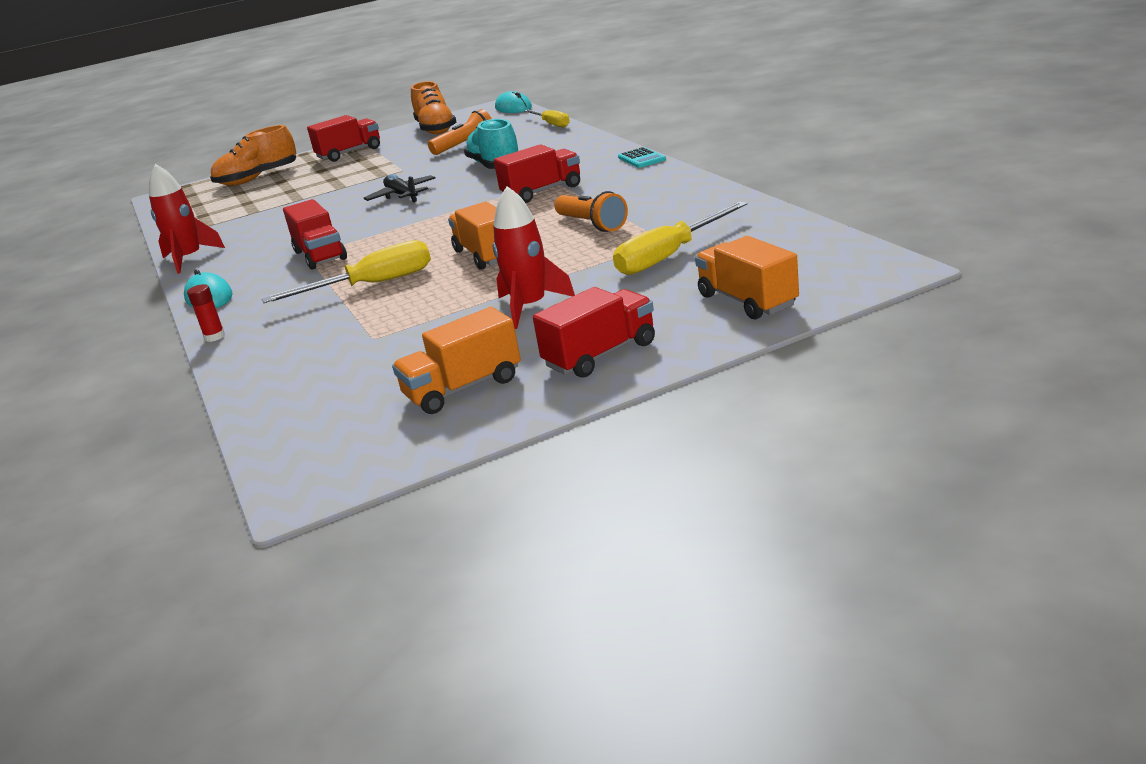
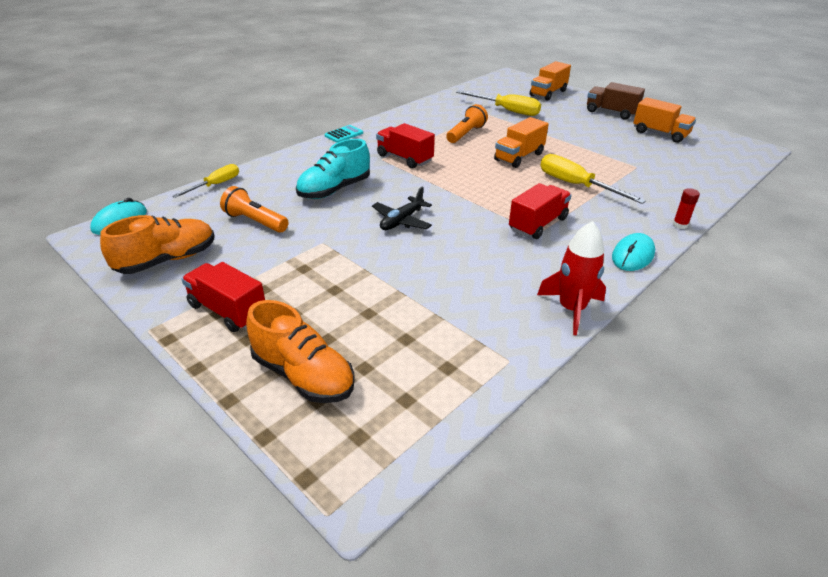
camera: 115 degrees left, 10 degrees up
red rocket [492,186,575,329] -> none
red truck [533,287,655,378] -> brown truck [587,82,645,120]

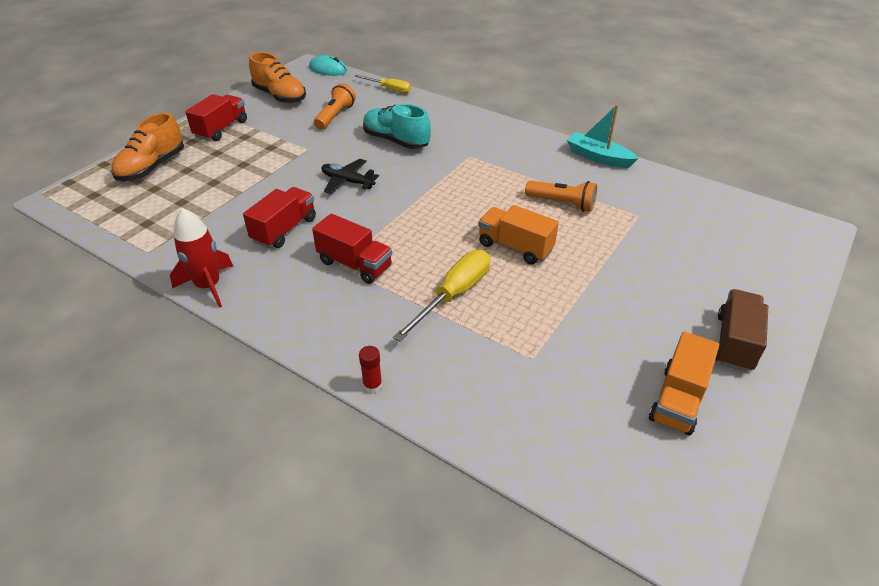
camera: 80 degrees right, 5 degrees up
turquoise calculator [325,125,363,143] -> none
red truck [376,123,435,169] -> red truck moved to [243,187,316,248]
yellow screwdriver [456,90,541,116] -> none
orange truck [530,61,571,101] -> none
turquoise mouse [612,233,655,271] -> none
none -> turquoise boat [567,104,639,168]

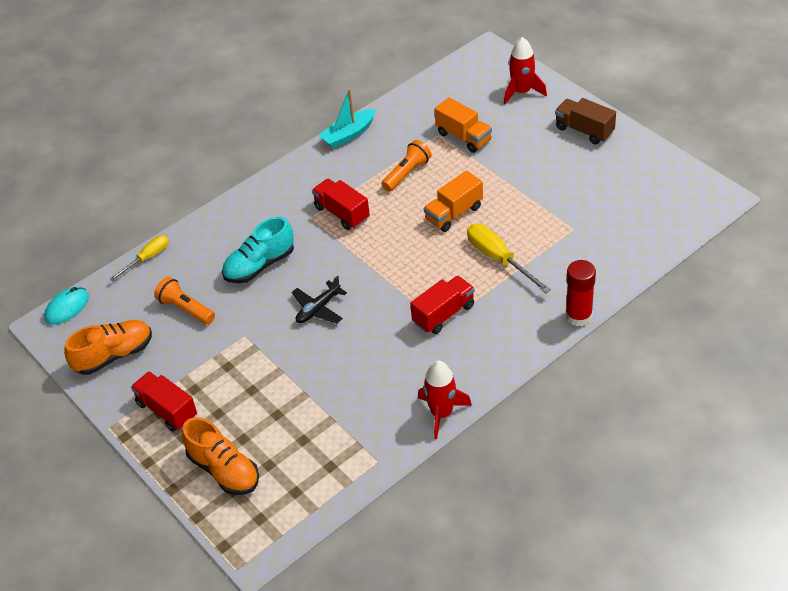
camera: 70 degrees left, 5 degrees up
red truck [243,187,316,248] -> red truck moved to [312,179,370,230]
red glue stick [359,346,382,393] -> red glue stick [566,260,596,326], size x1.94
orange truck [649,331,719,435] -> orange truck moved to [435,97,492,153]
none -> red rocket [504,37,547,104]

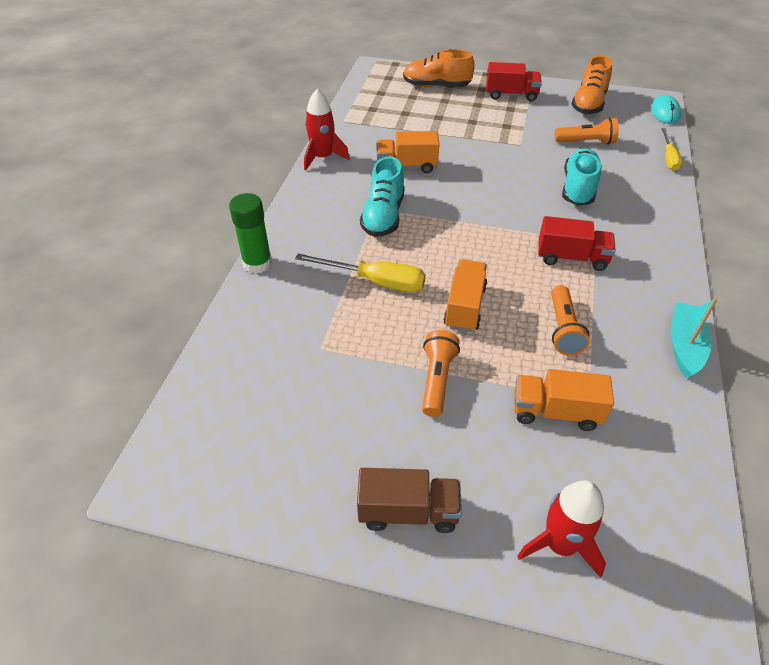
camera: 140 degrees right, 0 degrees up
black plane [292,275,347,323] -> none
red truck [410,276,475,334] -> turquoise shoe [360,156,404,237]
red glue stick [566,260,596,326] -> green glue stick [229,193,272,274]
none -> orange truck [376,131,440,173]
none -> orange flashlight [422,330,460,417]

